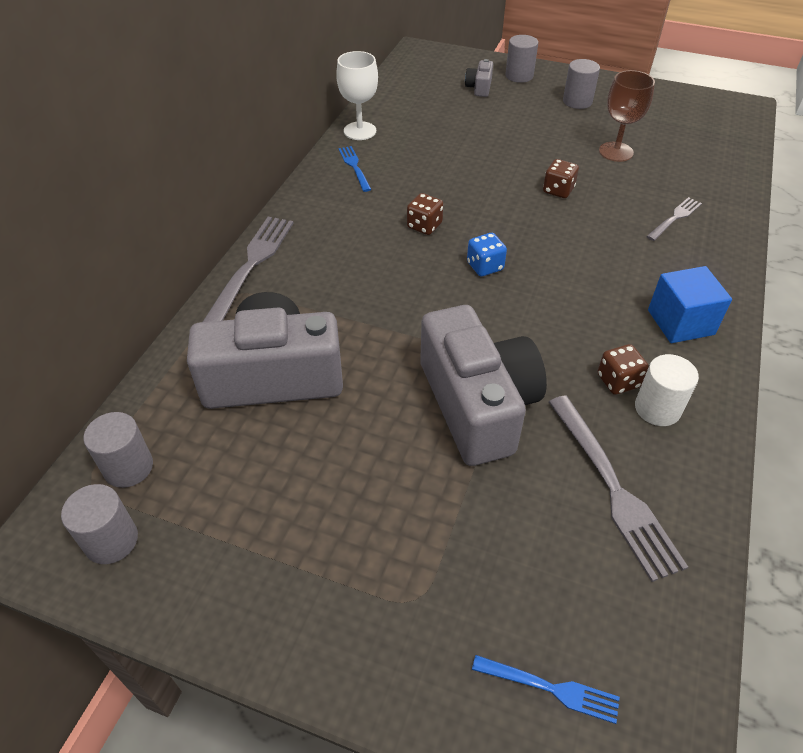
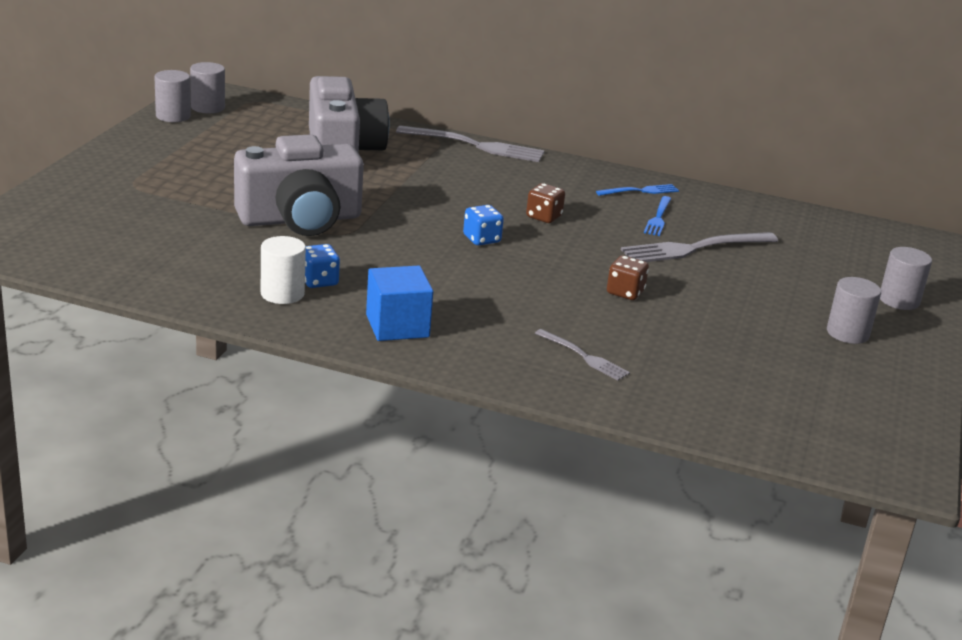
camera: 85 degrees right, 20 degrees down
grey cylinder [83,412,153,488] -> grey cylinder moved to [154,70,191,122]
white goblet [336,51,378,140] -> none
grey camera [465,59,493,97] -> none
blue fork [472,655,620,724] -> blue fork moved to [644,196,671,236]
grey fork [549,395,688,582] -> grey fork moved to [621,232,778,262]
brown dice [597,344,649,395] -> blue dice [305,244,340,288]
brown goblet [599,70,655,162] -> none

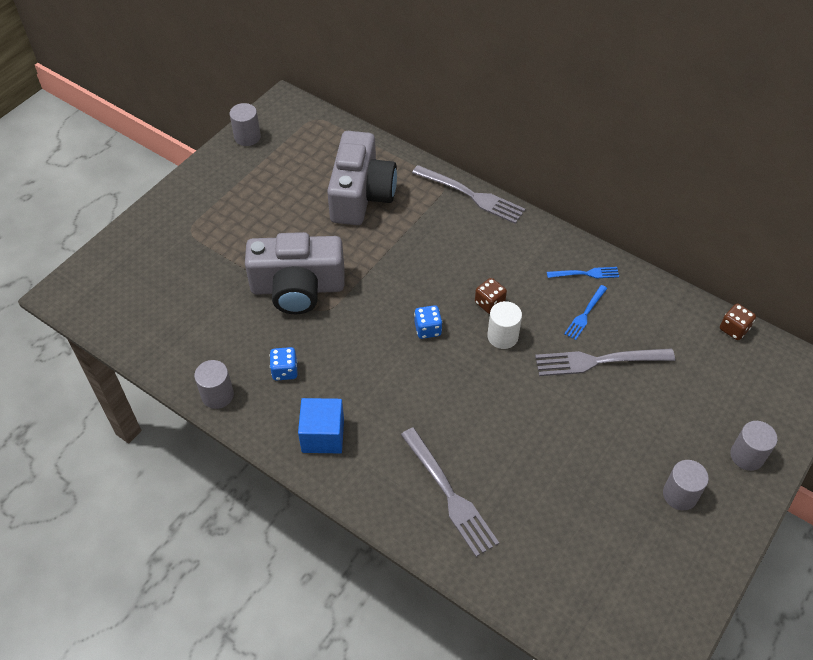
camera: 20 degrees right, 25 degrees up
grey cylinder [190,62,225,113] -> grey cylinder moved to [194,360,234,409]
white cylinder [261,236,306,304] -> white cylinder moved to [487,301,522,349]
grey fork [535,329,630,380] -> grey fork [401,427,499,557], size x1.80
brown dice [607,255,649,300] -> brown dice moved to [720,304,756,340]

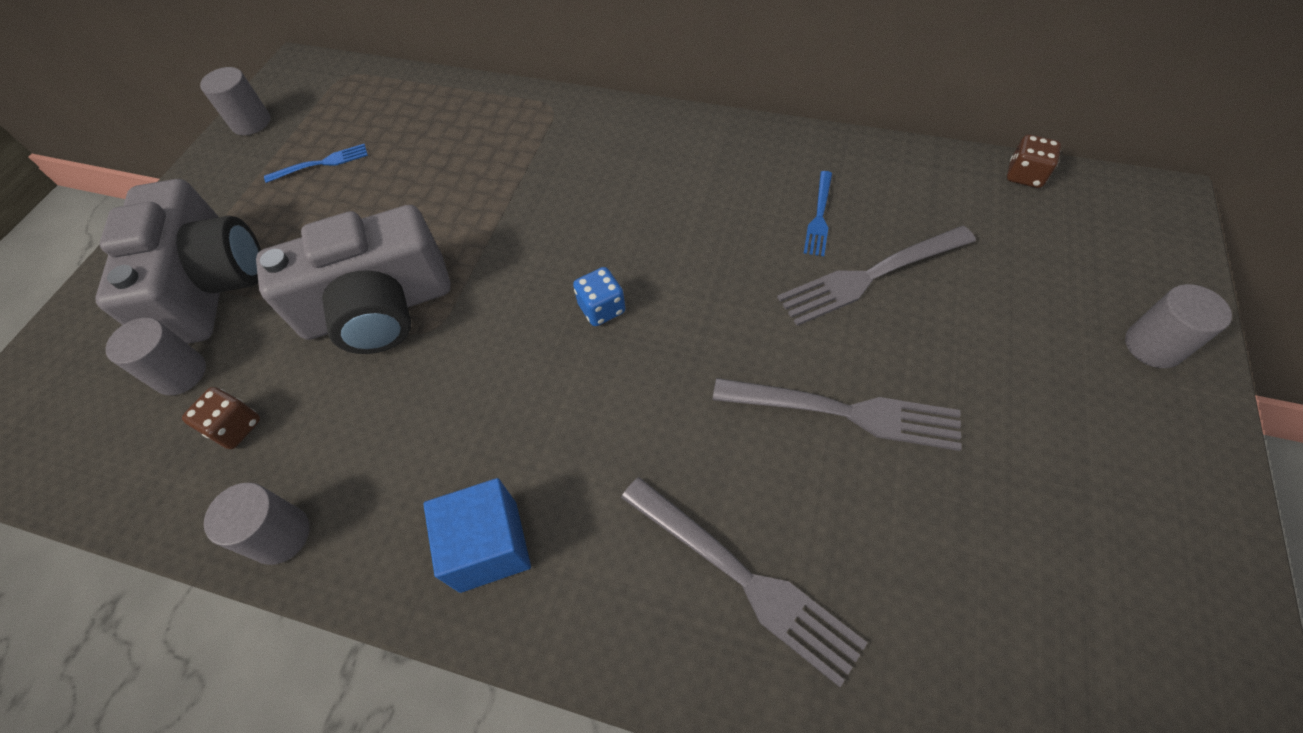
camera: 15 degrees left, 5 degrees up
blue dice [270,347,298,381] -> none
grey camera [327,131,397,225] -> grey camera moved to [95,179,261,344]
grey fork [412,165,525,224] -> grey fork moved to [713,378,962,451]
brown dice [475,278,507,314] -> brown dice moved to [182,387,260,449]
white cylinder [487,301,522,349] -> none
blue fork [547,267,619,279] -> blue fork moved to [264,144,368,183]
grey cylinder [663,460,709,510] -> grey cylinder moved to [106,318,206,395]

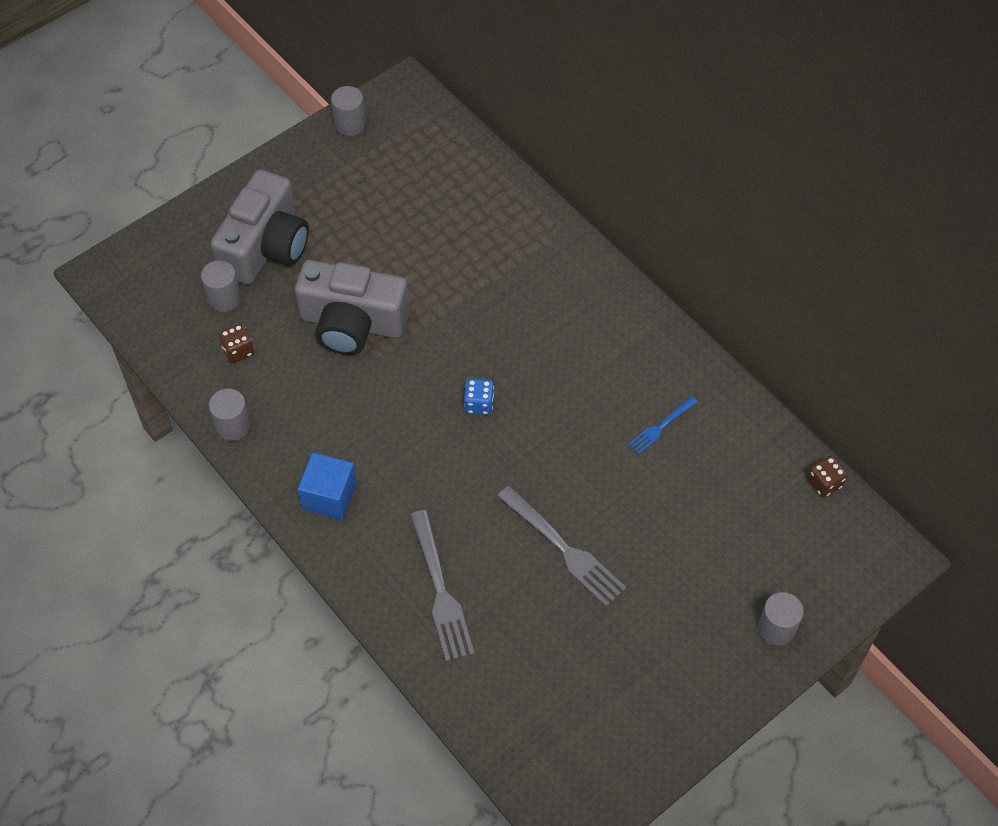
camera: 30 degrees right, 0 degrees up
blue fork [264,144,368,183] -> none
grey fork [777,226,976,326] -> none

